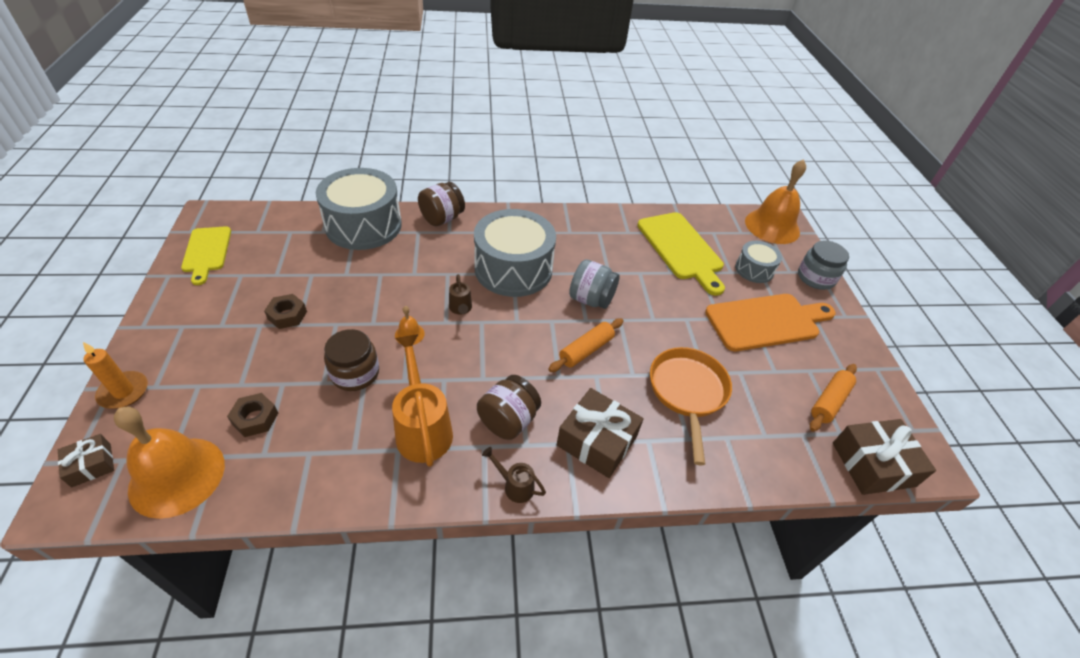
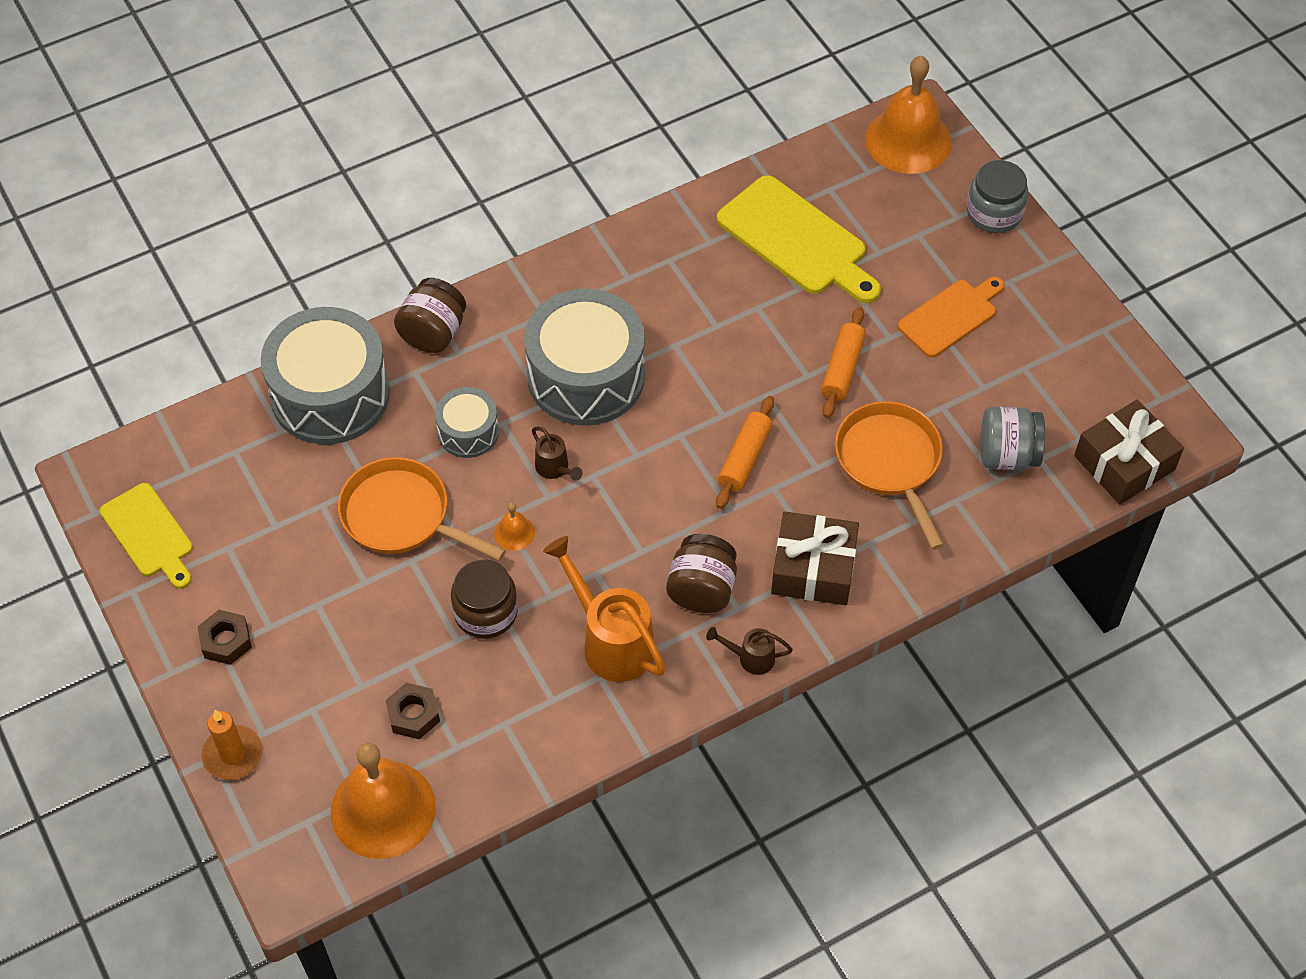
camera: 20 degrees left, 10 degrees up
brown gift [58,434,114,487] -> none
brown nut [264,294,307,329] -> brown nut moved to [197,610,252,665]
grey jar [569,259,620,309] -> grey jar moved to [980,406,1045,470]
orange cutting board [705,294,836,351] -> orange cutting board [898,277,1005,358], size x0.64
grey drum [735,241,782,283] -> grey drum moved to [435,387,499,458]
orange rolling pin [810,364,857,431] -> orange rolling pin moved to [821,307,866,418]
none -> orange pan [338,457,506,561]

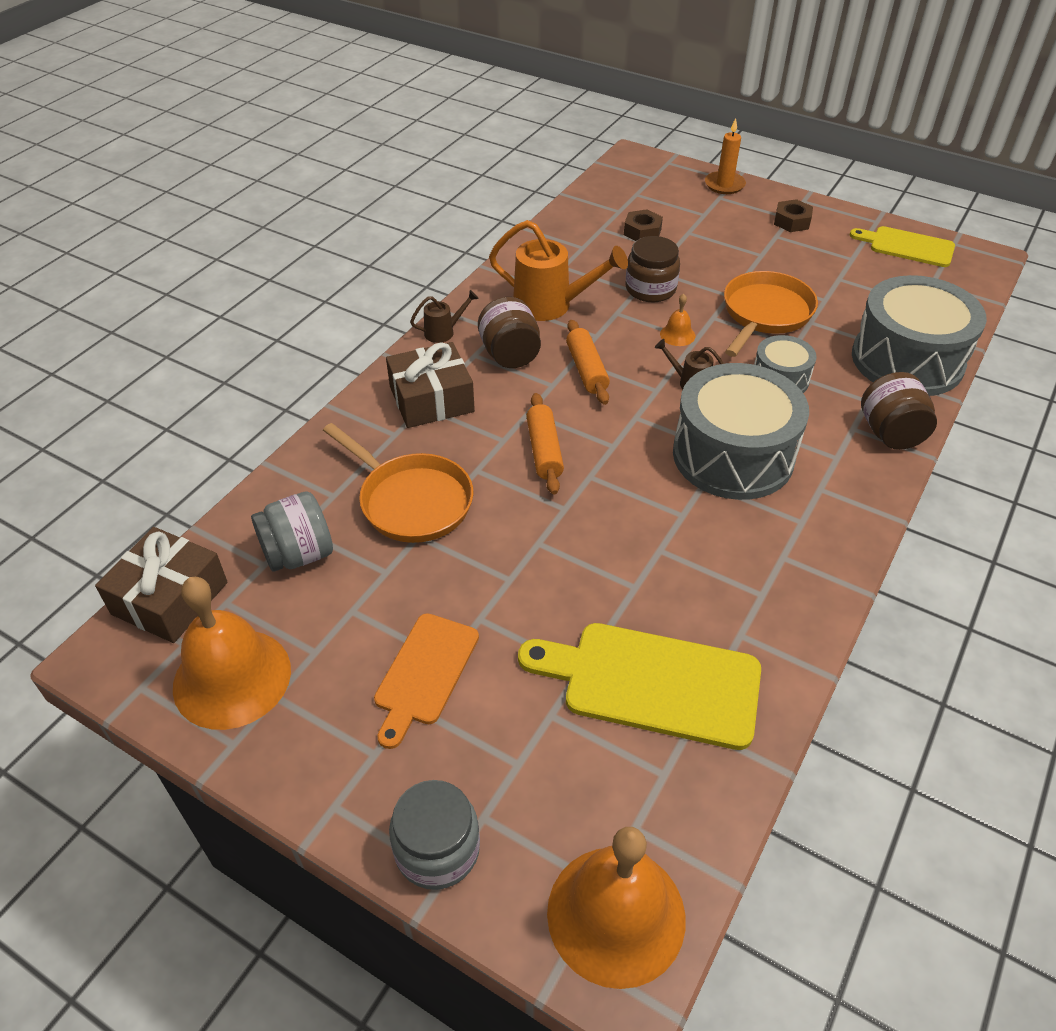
camera: 150 degrees right, 10 degrees down
orange bell [331,743,436,859] -> orange bell moved to [173,577,291,730]
orange pan [338,457,506,561] -> orange pan turned 60 degrees counterclockwise [724,271,818,357]
orange rolling pin [821,307,866,418] -> orange rolling pin moved to [566,320,610,405]

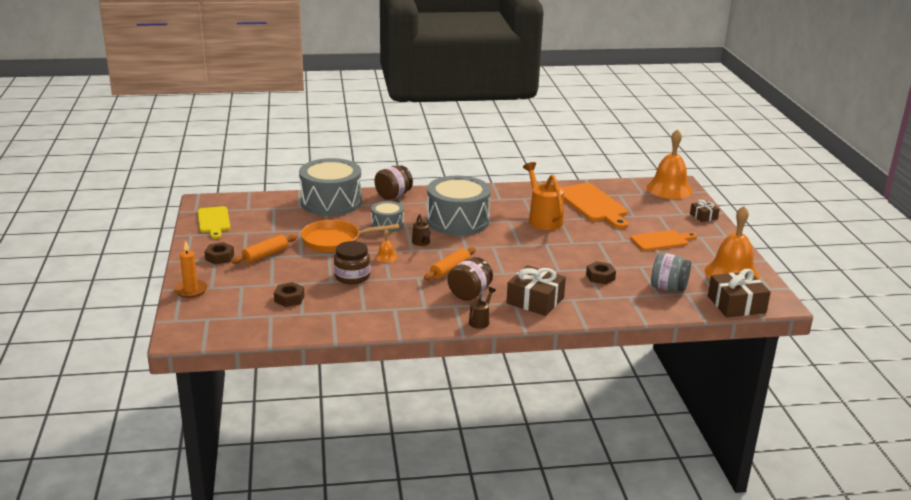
camera: 130 degrees left, 20 degrees down
orange pan [323,423,473,543] -> brown nut [586,261,616,284]
grey jar [389,780,480,890] -> brown gift [690,200,720,222]
brown watering can [410,290,479,343] -> brown watering can turned 90 degrees clockwise [469,287,496,329]
orange watering can [489,220,628,321] -> orange watering can moved to [523,162,564,230]
yellow cutting board [518,623,761,750] -> orange cutting board [561,183,628,229]
orange rolling pin [526,393,564,495] -> orange rolling pin moved to [231,234,298,264]

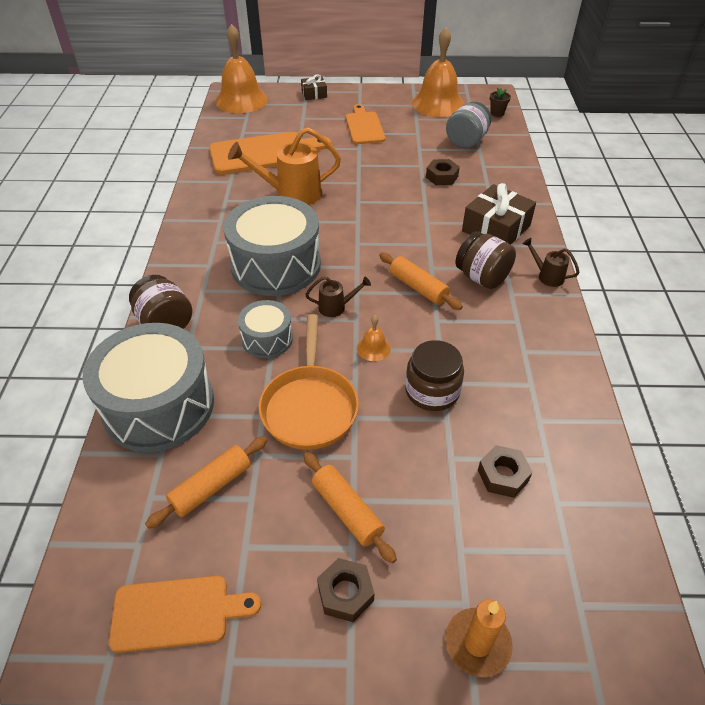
camera: 80 degrees left, 20 degrees up
yellow cutting board [198,206,230,239] -> orange cutting board [109,576,261,653]
brown gift [708,269,771,317] -> brown flower pot [490,88,511,117]
none -> orange rolling pin [145,436,267,529]

